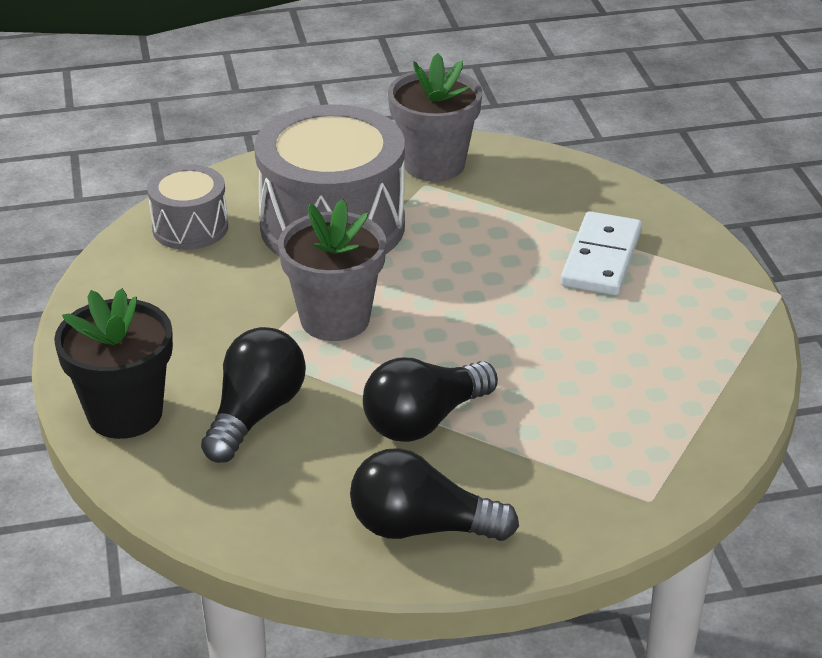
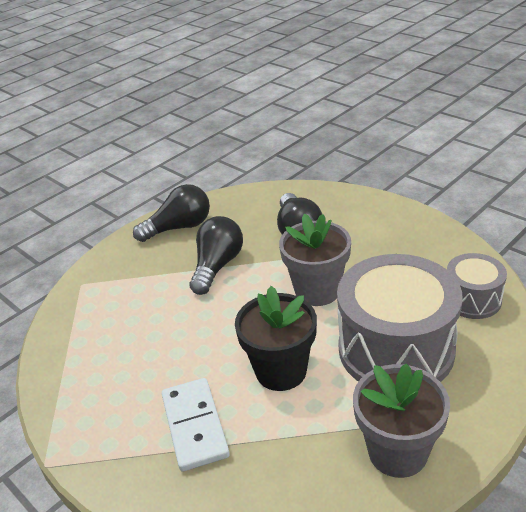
camera: 150 degrees right, 0 degrees up
black flower pot [54,288,173,439] -> black flower pot moved to [235,286,317,391]

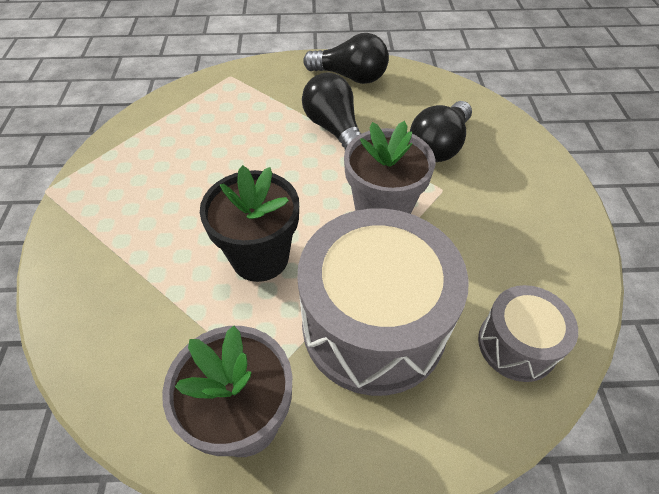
camera: 40 degrees right, 15 degrees up
white domino [162,378,230,472] -> none
black light bulb [190,216,243,295] -> black light bulb turned 90 degrees counterclockwise [302,73,362,150]

